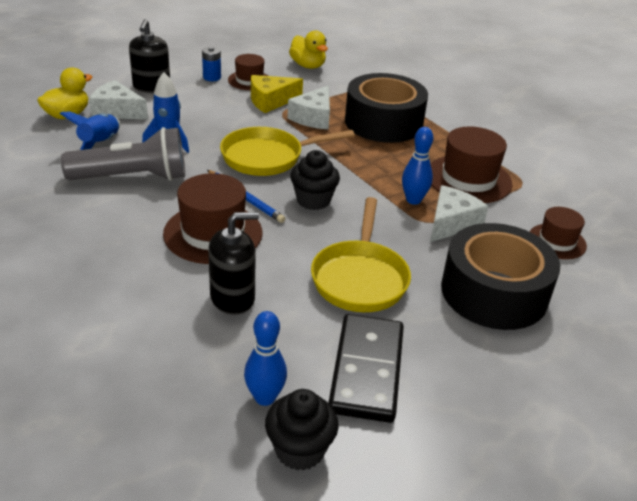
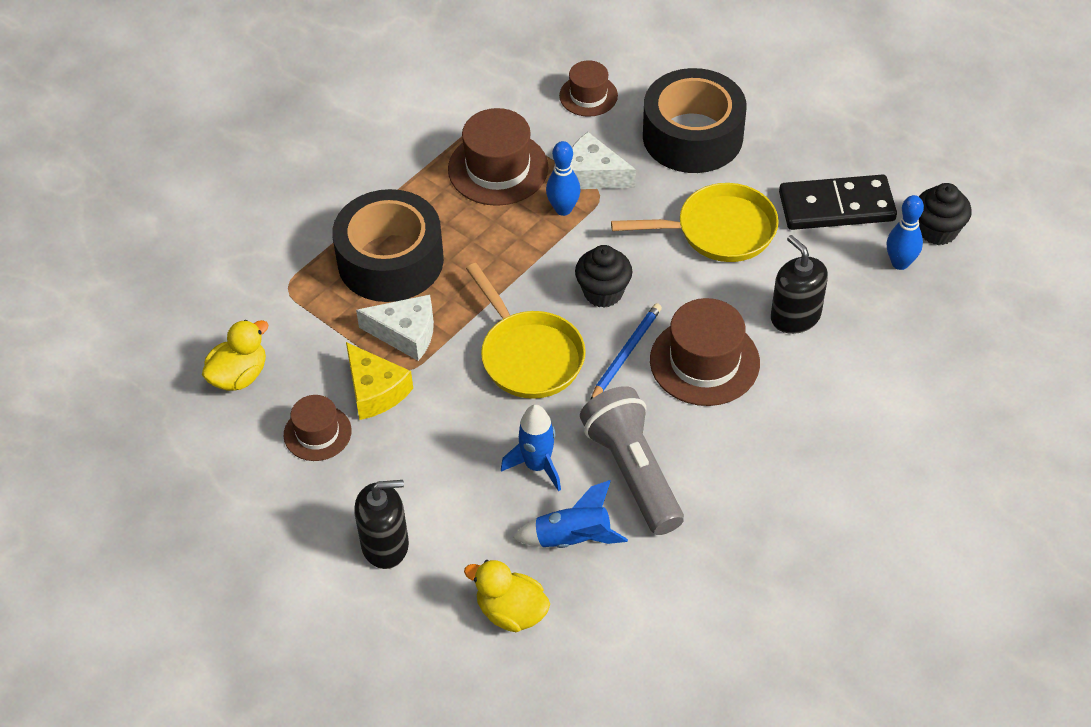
camera: 100 degrees left, 15 degrees up
white cheese [89,80,148,119] -> none
blue battery [202,47,221,81] -> none

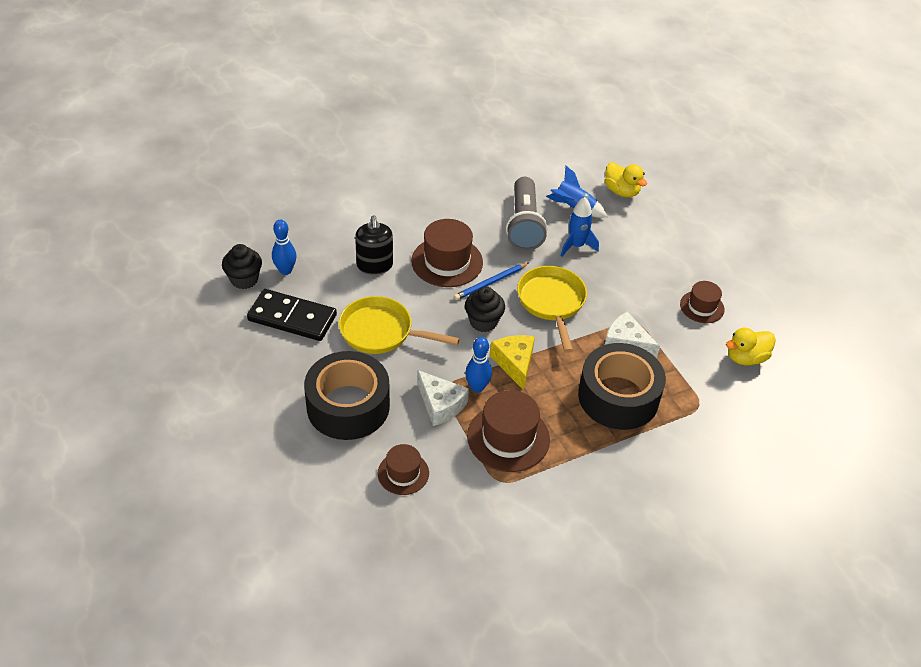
camera: 160 degrees left, 5 degrees down
yellow cheese [346,342,413,420] -> yellow cheese moved to [490,335,535,390]
black soap dispenser [354,480,409,569] -> none

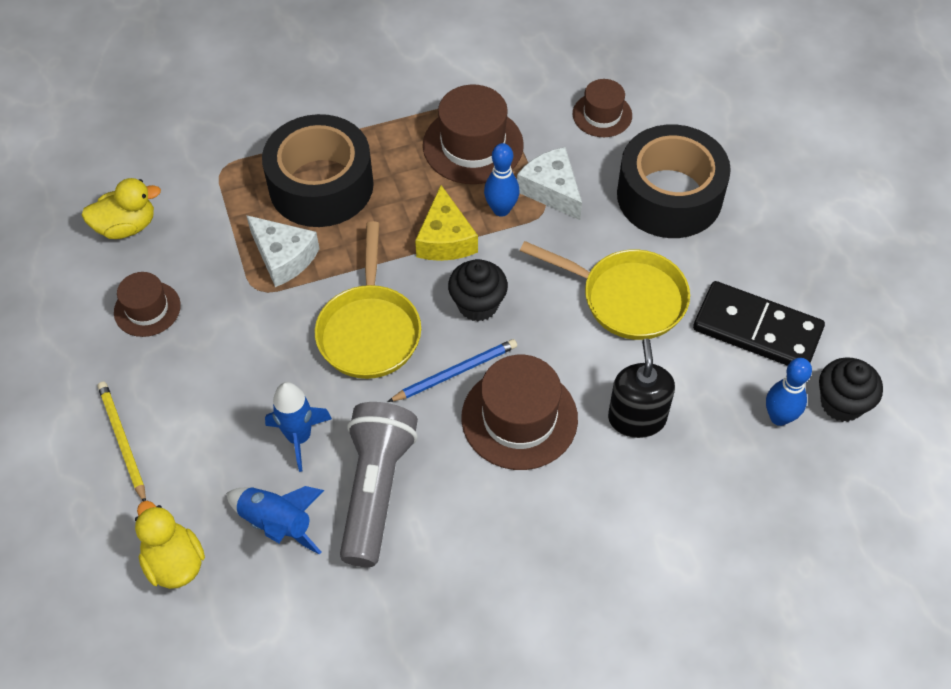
camera: 170 degrees left, 10 degrees up
none -> yellow pencil [98,382,146,501]

